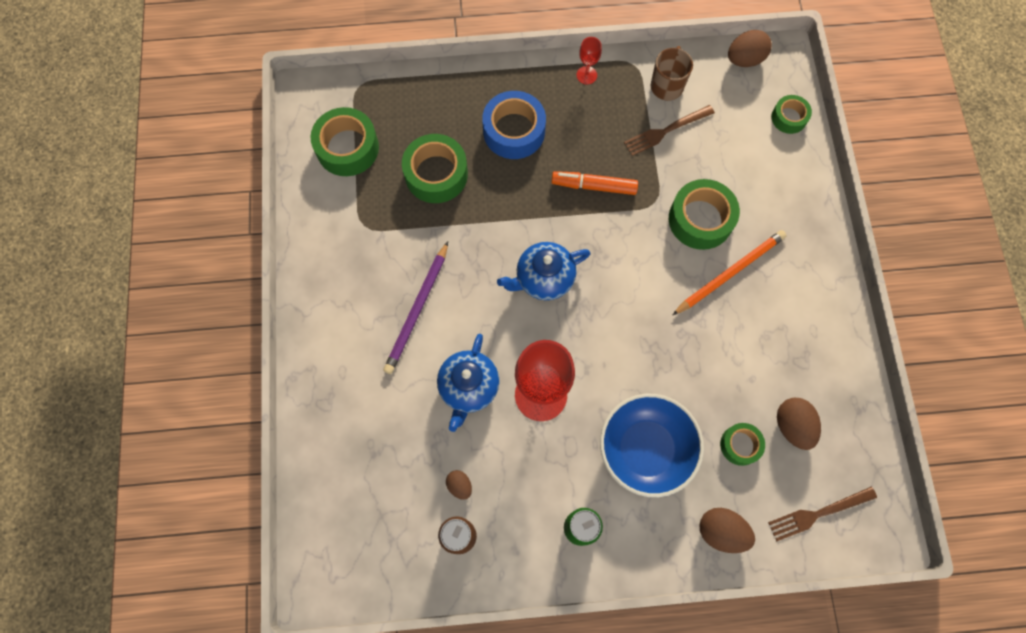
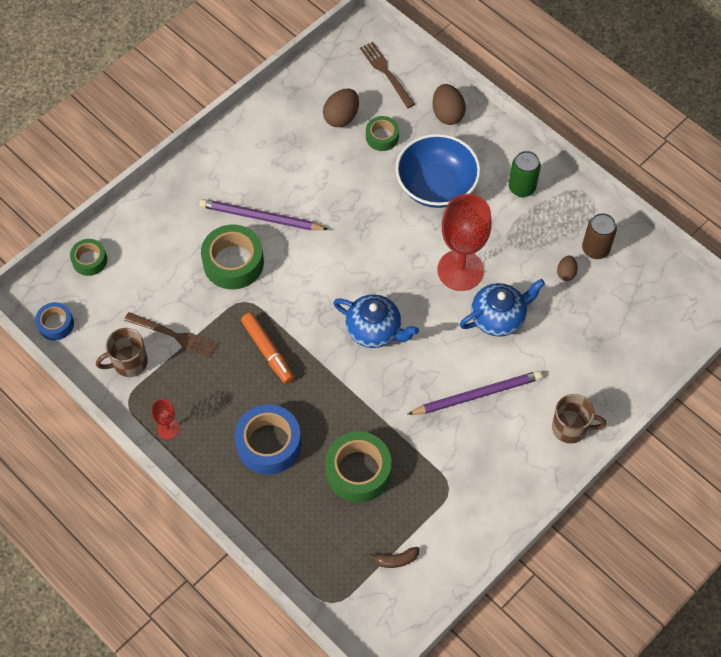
camera: 130 degrees left, 10 degrees down
green tape [311,107,379,176] -> brown banana [369,547,419,568]
orange pencil [673,230,787,315] -> purple pencil [199,199,329,230]
brown egg [728,30,772,67] -> blue tape [35,302,74,340]
brown fork [768,486,877,541] -> brown fork turned 150 degrees counterclockwise [360,42,415,108]
none -> brown mug [552,394,606,444]

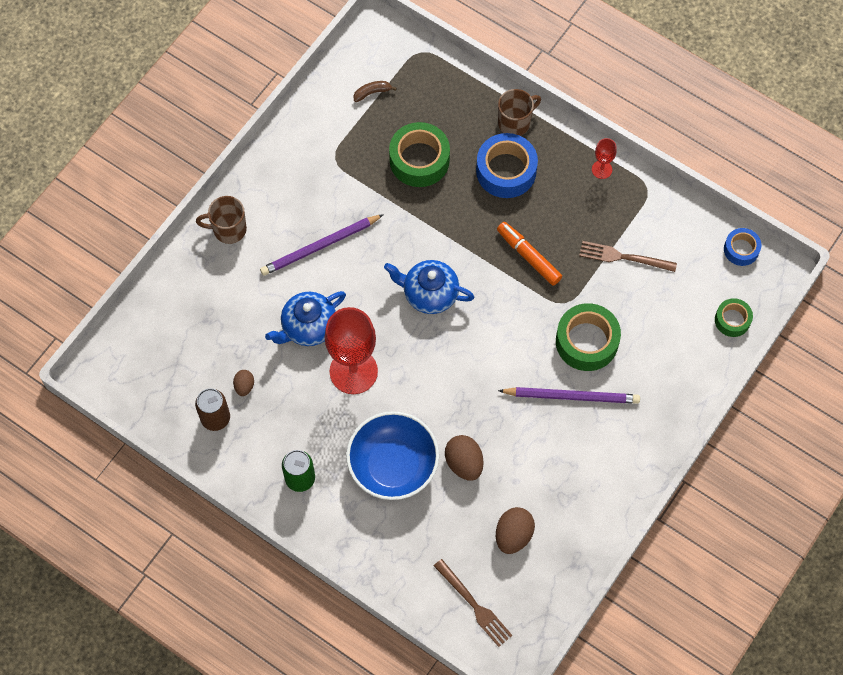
camera: 170 degrees right, 5 degrees up
brown mug [96,328,148,377] -> brown mug moved to [498,89,541,136]
green tape [366,116,399,151] -> none
brown egg [432,84,466,125] -> brown egg moved to [445,435,484,481]

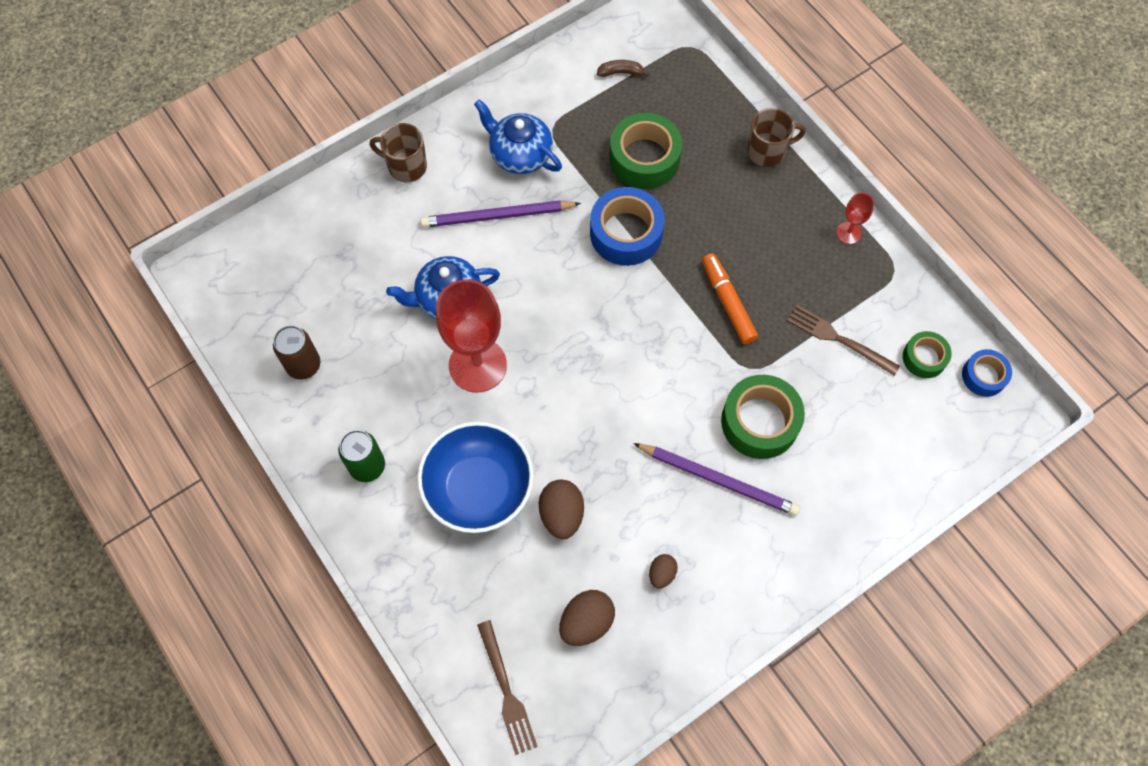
camera: 20 degrees right, 0 degrees up
brown egg [233,370,254,396] -> brown egg moved to [649,554,678,589]
blue teapot [384,260,474,314] -> blue teapot moved to [474,99,562,174]
blue tape [476,133,538,198] -> blue tape moved to [590,187,665,266]
green tape [715,298,753,337] -> green tape moved to [903,331,952,378]

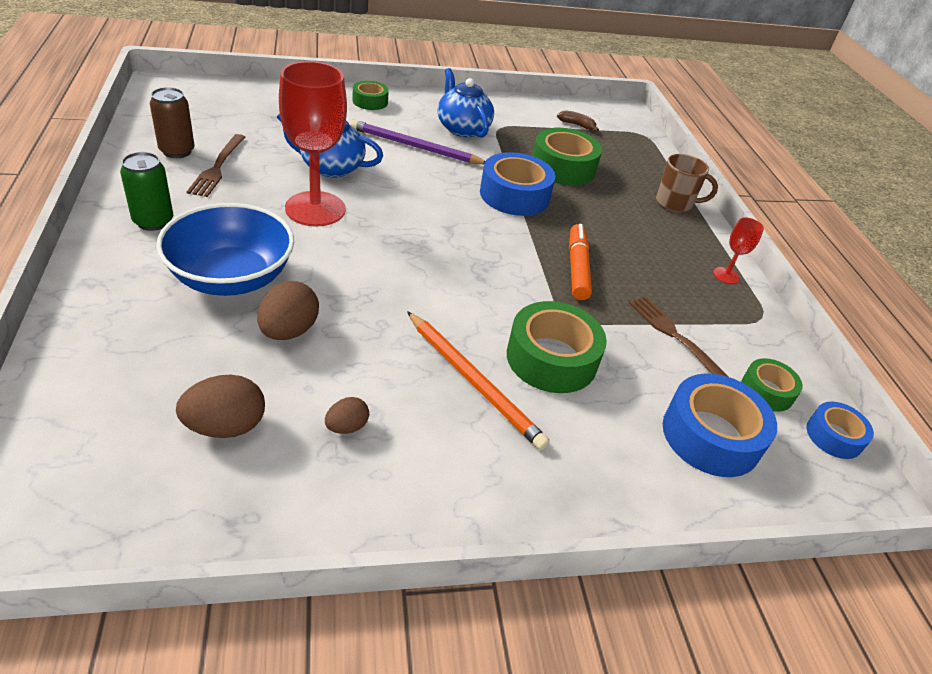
camera: 20 degrees right, 25 degrees down
brown mug [370,123,427,182] -> green tape [352,81,389,110]
brown fork [477,620,538,755] -> brown fork moved to [187,134,246,197]
purple pencil [633,443,800,516] -> orange pencil [407,311,550,450]
none -> blue tape [663,373,777,477]

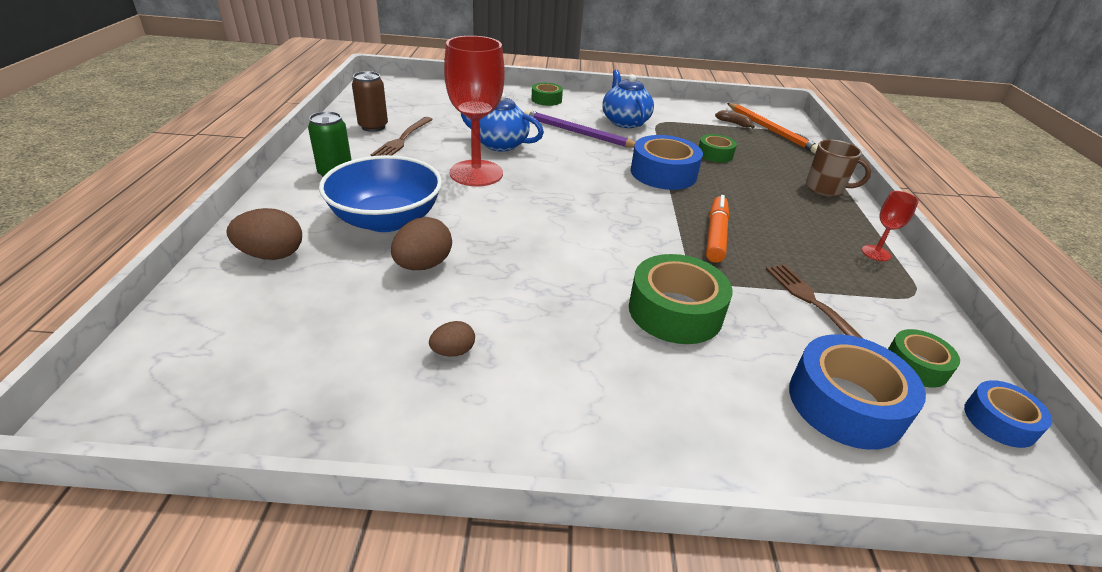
camera: 15 degrees right, 5 degrees down
brown egg [176,375,265,438] -> brown egg moved to [227,208,302,260]
orange pencil [407,311,550,450] -> orange pencil moved to [727,103,818,154]
green tape [532,128,602,185] -> green tape [699,134,737,163], size x0.57

